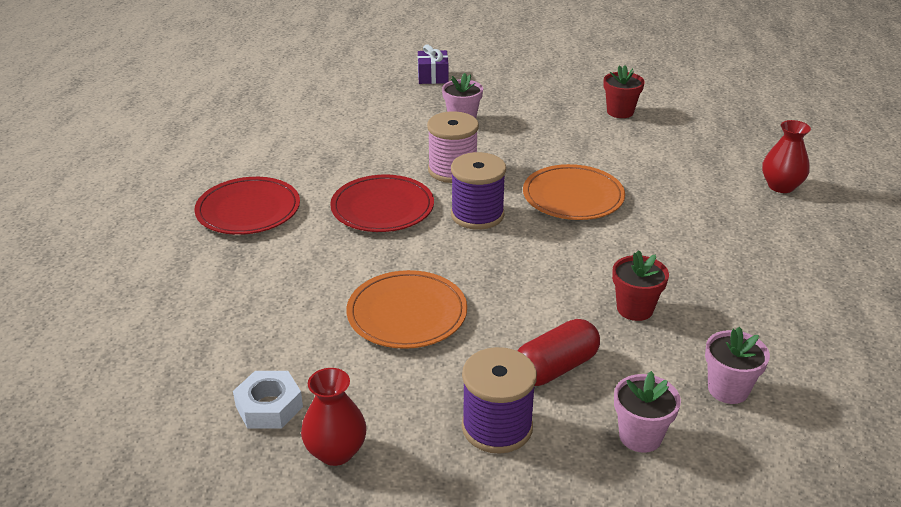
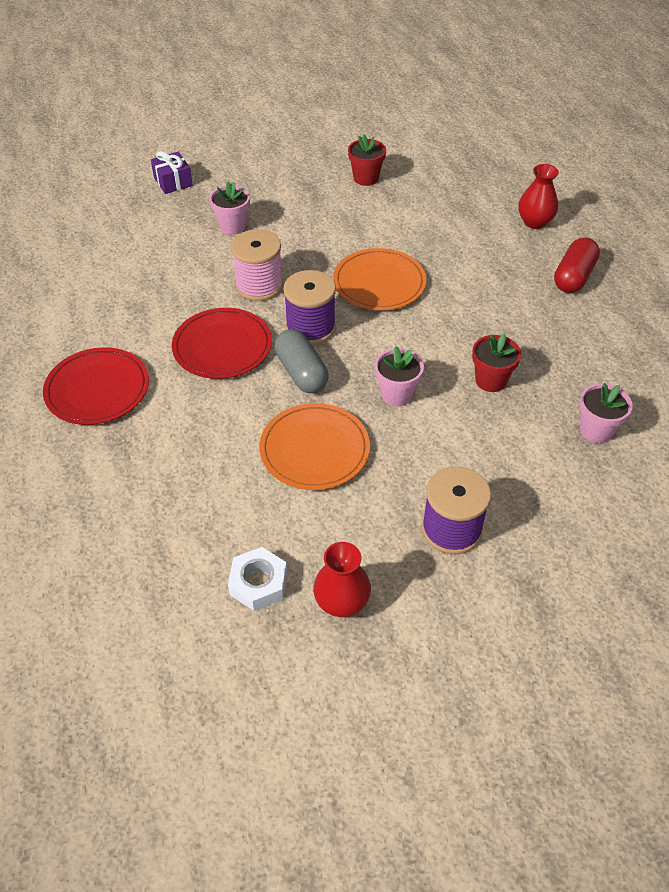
camera: 25 degrees left, 15 degrees up
red capsule [517,319,600,386] -> red capsule moved to [554,237,600,293]
pink flower pot [614,371,681,453] -> pink flower pot moved to [375,346,424,406]
none -> grey capsule [275,329,329,393]

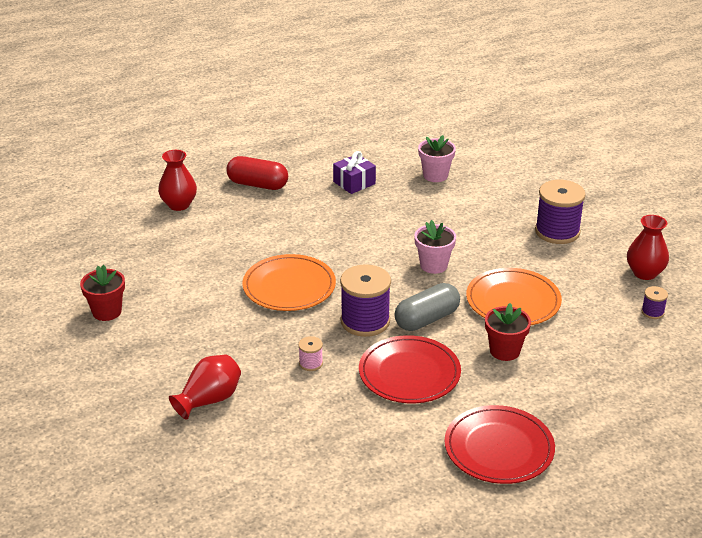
camera: 100 degrees left, 15 degrees down
purple gift [151,151,193,194] -> purple gift moved to [333,151,376,194]
pink flower pot [209,182,250,235] -> red vase [169,354,241,420]
white nut [228,547,287,611] -> purple spool [641,286,668,319]
pink spool [231,229,283,301] -> pink spool [298,336,323,371], size x0.46
red flower pot [472,333,521,392] -> red flower pot moved to [485,303,531,361]

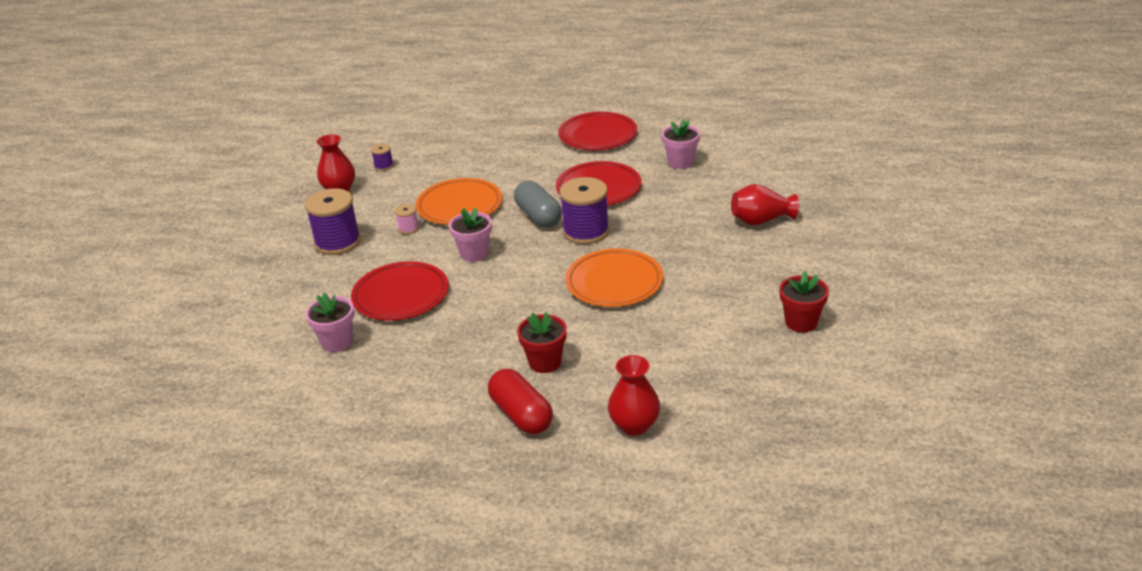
camera: 140 degrees left, 0 degrees up
pink spool [298,336,323,371] -> pink spool moved to [395,204,419,234]
purple gift [333,151,376,194] -> none
grey capsule [394,283,460,331] -> grey capsule turned 60 degrees clockwise [514,181,562,228]
red flower pot [485,303,531,361] -> red flower pot moved to [517,312,567,373]
none -> red plate [351,261,449,321]
none -> pink flower pot [662,119,700,169]

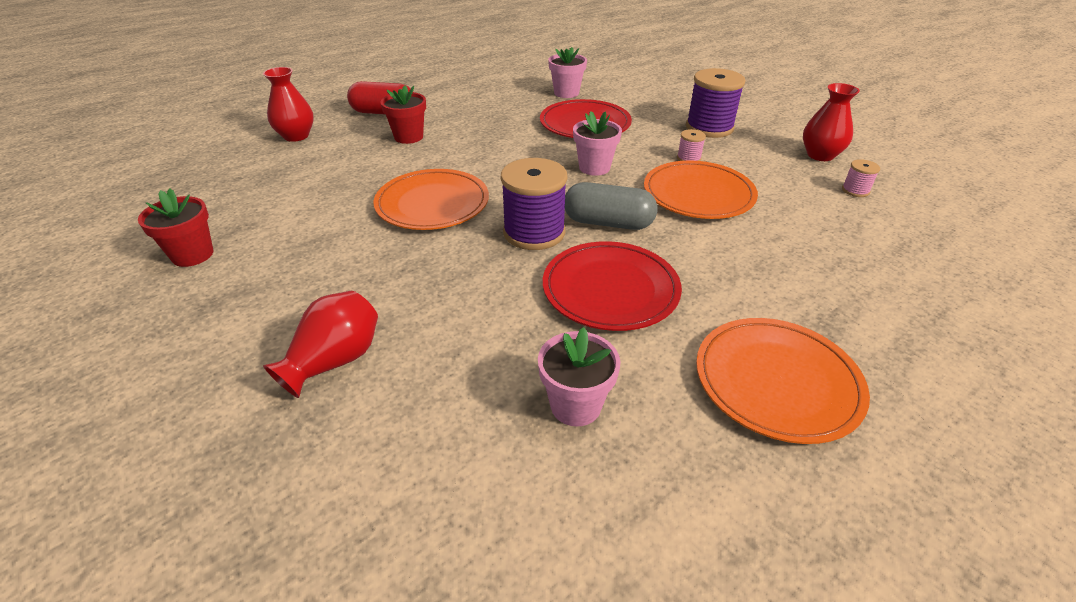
camera: 130 degrees right, 5 degrees up
purple spool [371,144,394,171] -> pink spool [842,159,880,197]
red plate [558,112,637,150] -> orange plate [696,318,870,444]

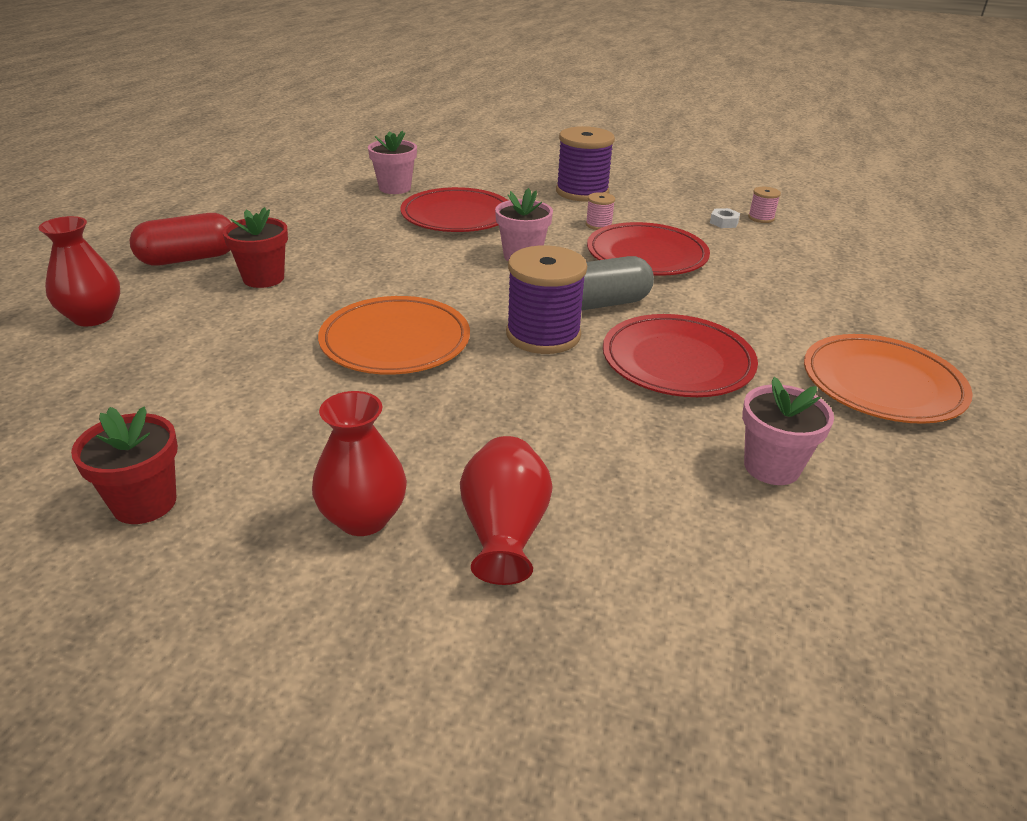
camera: 35 degrees left, 5 degrees down
orange plate [644,160,758,219] -> red plate [587,222,710,276]
red vase [803,83,860,161] -> red vase moved to [312,391,407,536]
none -> white nut [710,208,740,228]

